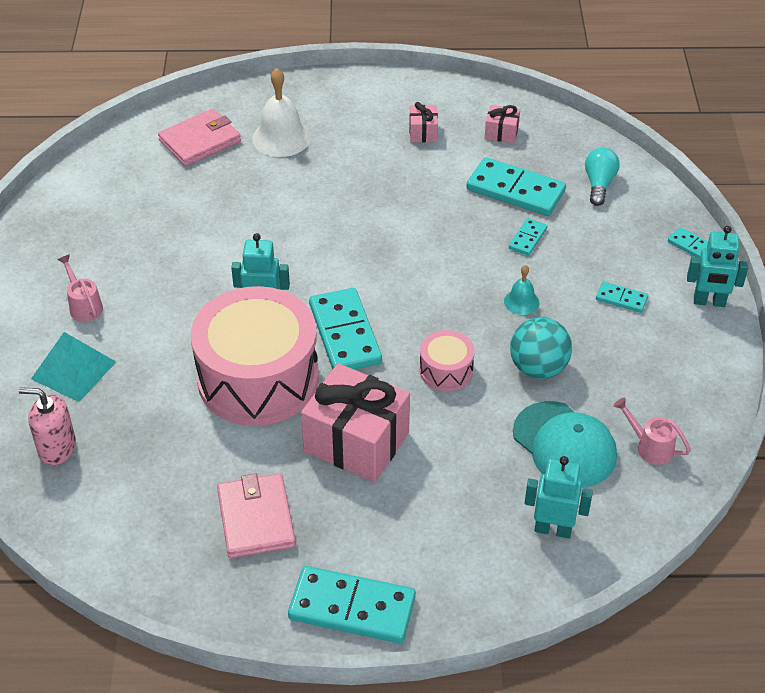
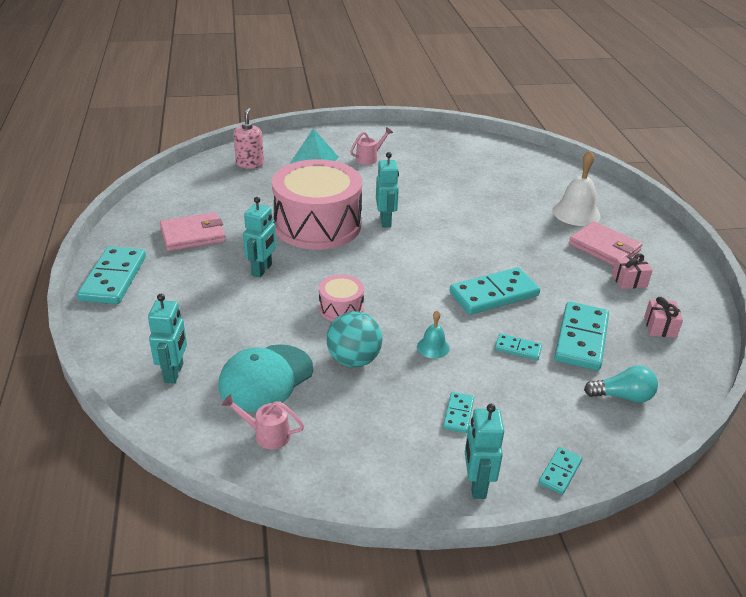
camera: 80 degrees right, 10 degrees down
pink wallet [158,109,241,166] -> pink wallet moved to [569,221,642,266]
pink gift [301,363,410,482] -> turquoise robot [243,197,276,278]
turquoise domino [309,288,382,370] -> turquoise domino moved to [449,267,540,315]
pink watering can [613,397,691,465] -> pink watering can turned 105 degrees counterclockwise [222,394,304,450]

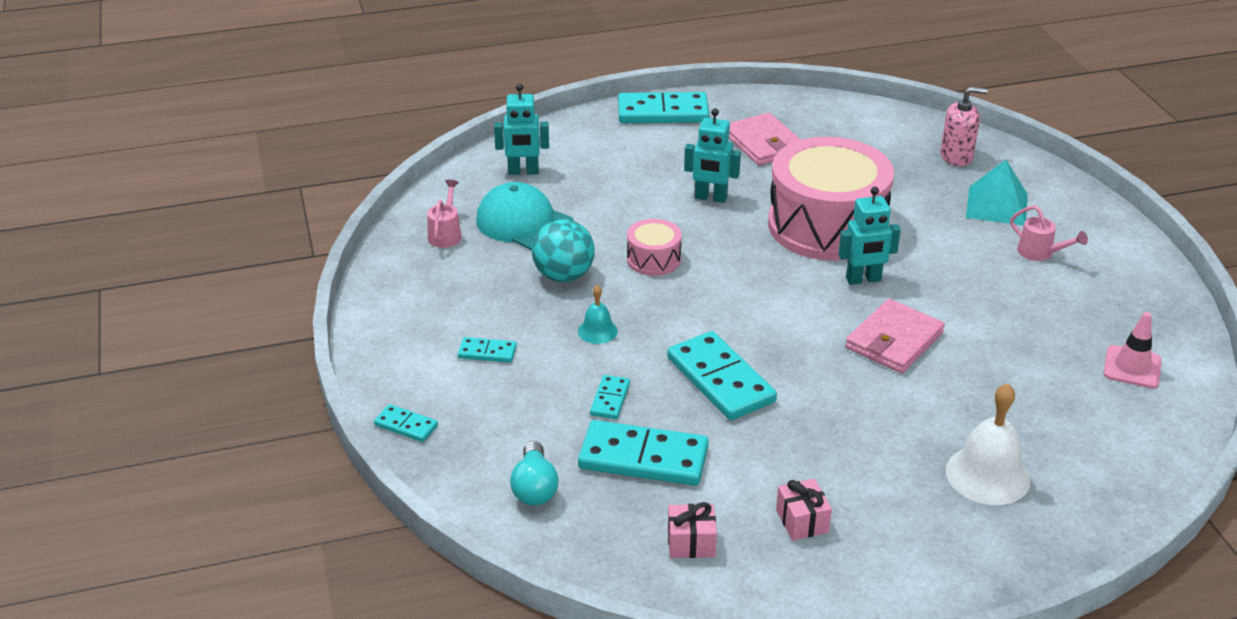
camera: 85 degrees right, 0 degrees up
turquoise robot [465,404,504,499] -> none
pink wallet [569,221,642,266] -> pink wallet moved to [845,299,945,373]
none -> pink traffic cone [1103,312,1162,388]

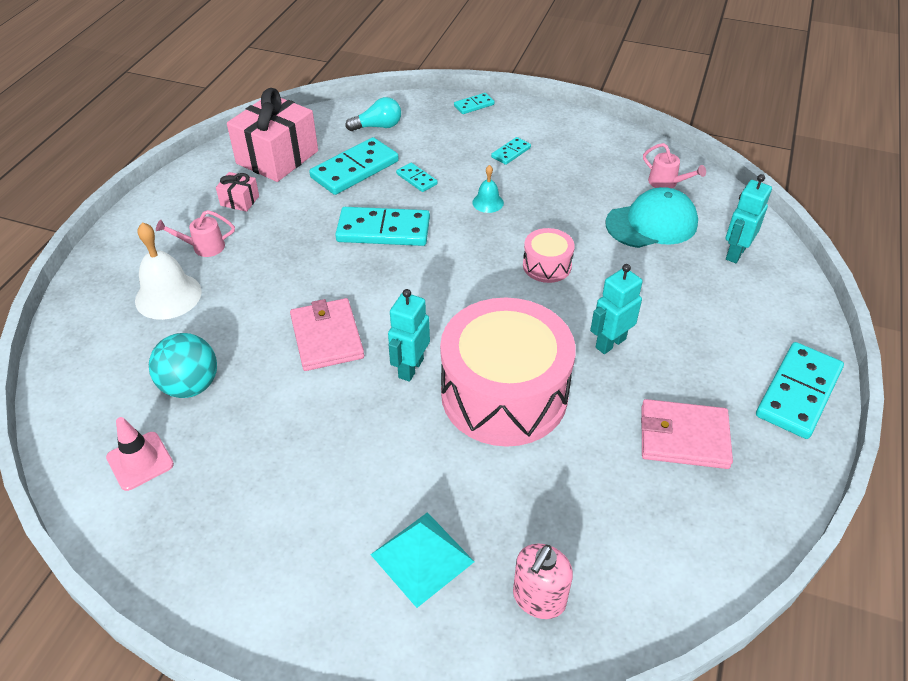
camera: 125 degrees right, 10 degrees up
turquoise light bulb [510,441,559,505] -> turquoise light bulb turned 135 degrees clockwise [345,97,401,131]
turquoise ball [532,219,595,282] -> turquoise ball moved to [149,333,217,398]
pink gift [668,502,717,558] -> pink gift [227,88,318,182], size x2.20
pink watering can [1010,205,1088,261] -> pink watering can moved to [156,210,235,257]

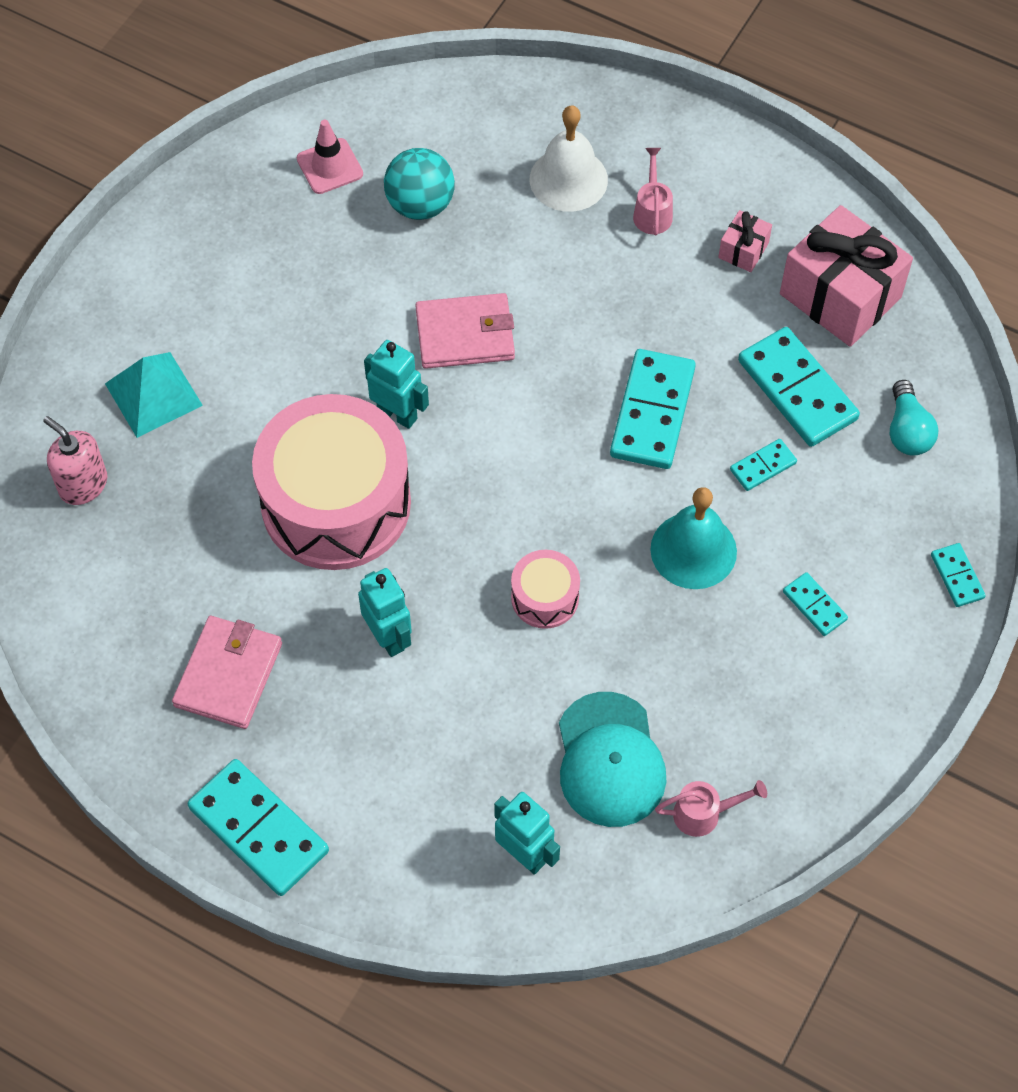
camera: 100 degrees right, 15 degrees up
turquoise bell [472,165,504,213] -> turquoise bell [650,487,737,589], size x1.85
pink watering can [643,143,706,188] -> pink watering can turned 150 degrees counterclockwise [655,780,767,837]

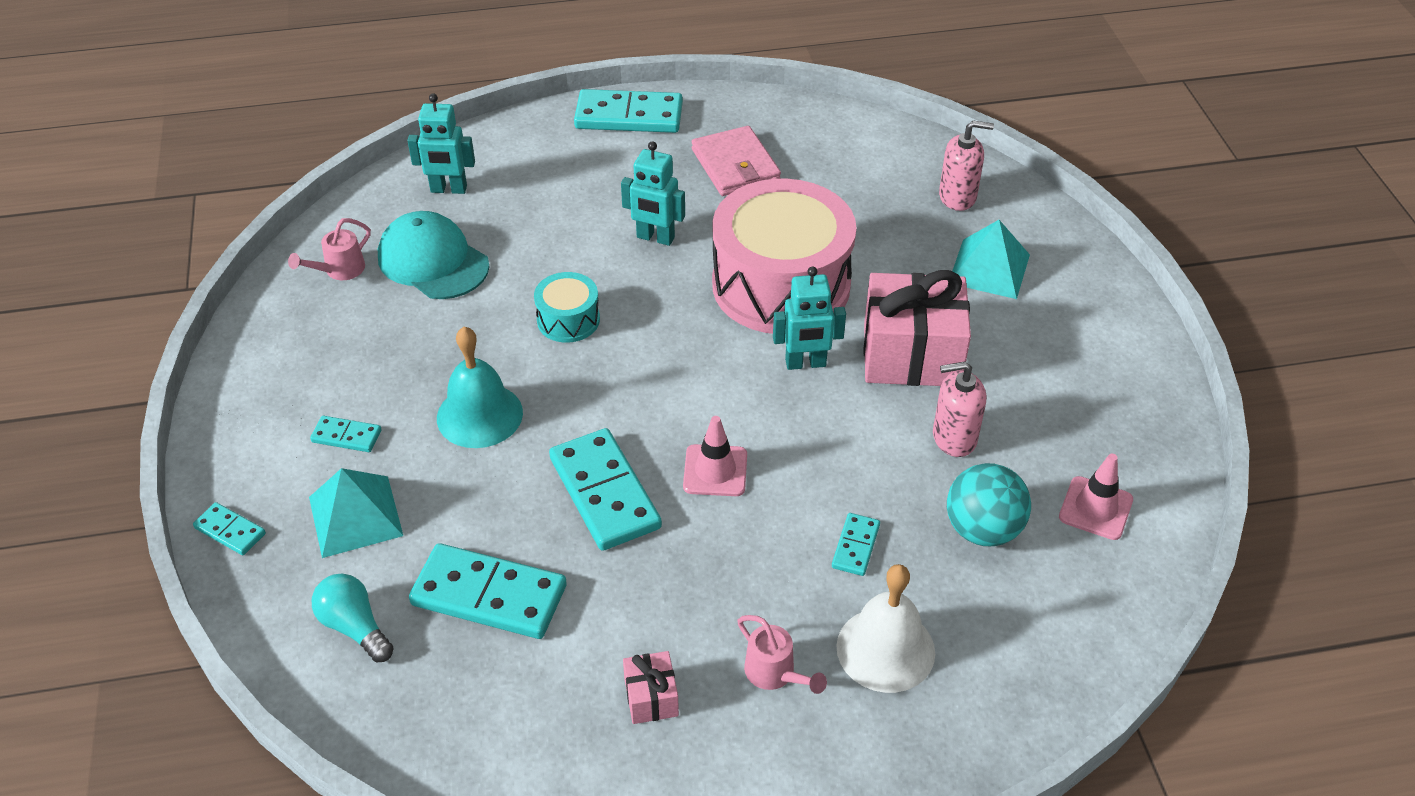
camera: 140 degrees right, 15 degrees down
pink wallet [415,293,515,369] -> none
pink drum [511,550,580,629] -> turquoise drum [534,272,600,343]
turquoise domino [730,439,797,491] -> turquoise domino moved to [832,513,880,576]
pink gift [780,205,913,347] -> pink gift moved to [864,270,971,386]
none -> turquoise pyramid [309,468,403,558]
none -> pink traffic cone [683,416,747,496]
none -> pink soap dispenser [933,361,986,457]

